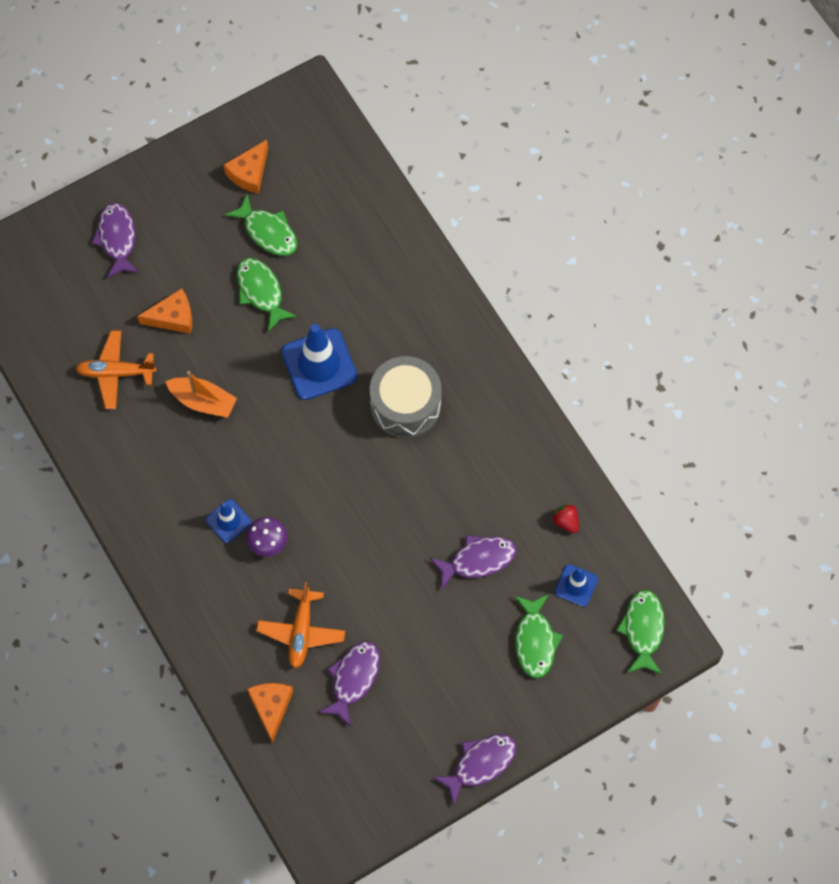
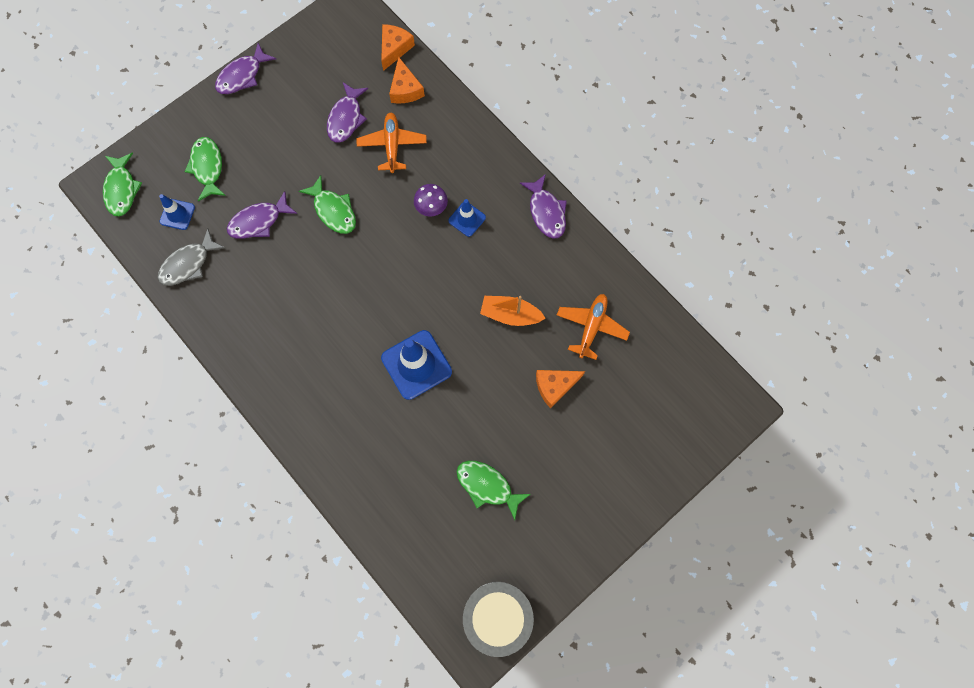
camera: 170 degrees right, 5 degrees up
orange plane [76,330,156,409] -> orange plane turned 60 degrees counterclockwise [557,294,630,360]
purple fish [92,203,139,278] -> purple fish moved to [520,174,567,239]
orange cheese [223,140,268,193] -> orange cheese moved to [381,24,415,71]
green fish [237,258,297,332] -> green fish moved to [299,175,356,234]
grey drum [370,356,442,438] -> grey drum moved to [463,582,534,657]
red strawberry [552,504,579,533] -> grey fish [158,229,225,286]

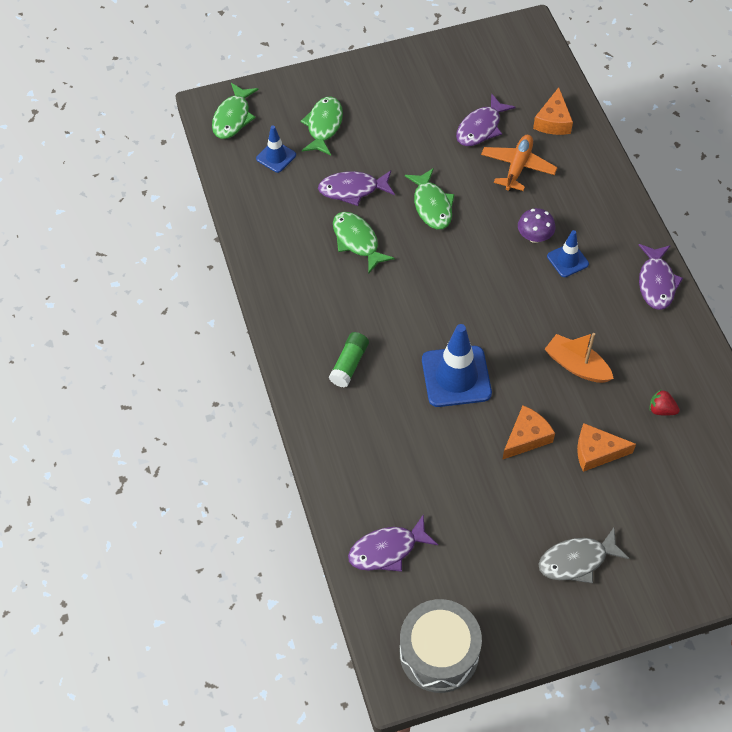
camera: 25 degrees right, 15 degrees down
grey fish [158,229,225,286] -> grey fish moved to [539,528,629,583]
purple fish [215,43,276,94] -> purple fish moved to [348,514,438,572]
orange cheese [381,24,415,71] -> orange cheese moved to [502,405,555,460]
green fish [456,461,531,520] -> green fish moved to [333,212,395,273]
orange plane [557,294,630,360] -> red strawberry [650,390,680,416]
none -> green glue stick [329,332,369,388]

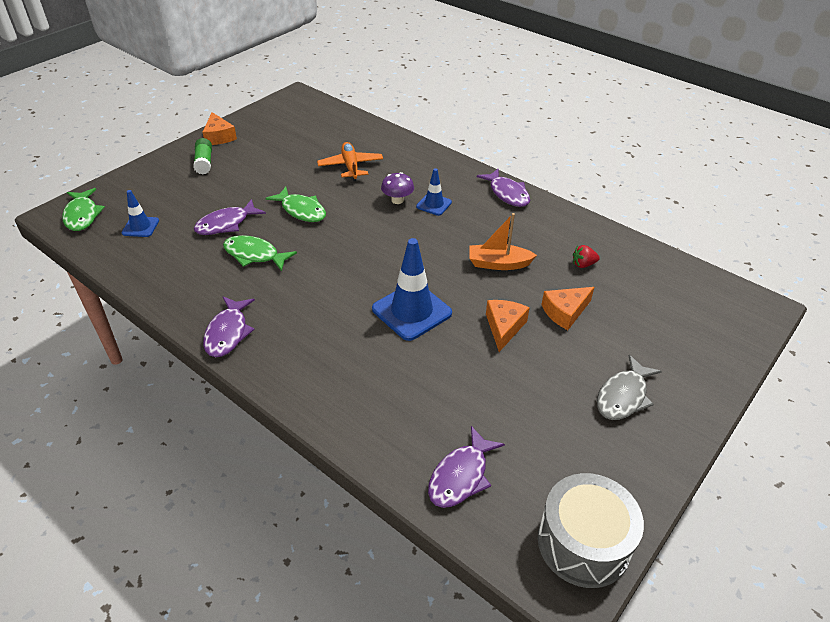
camera: 35 degrees left, 15 degrees down
green fish [300,97,343,155] -> none
green glue stick [329,332,369,388] -> green glue stick moved to [193,138,212,175]
purple fish [456,93,515,146] -> purple fish moved to [203,297,255,357]
orange cheese [533,87,573,135] -> orange cheese moved to [203,112,237,145]

